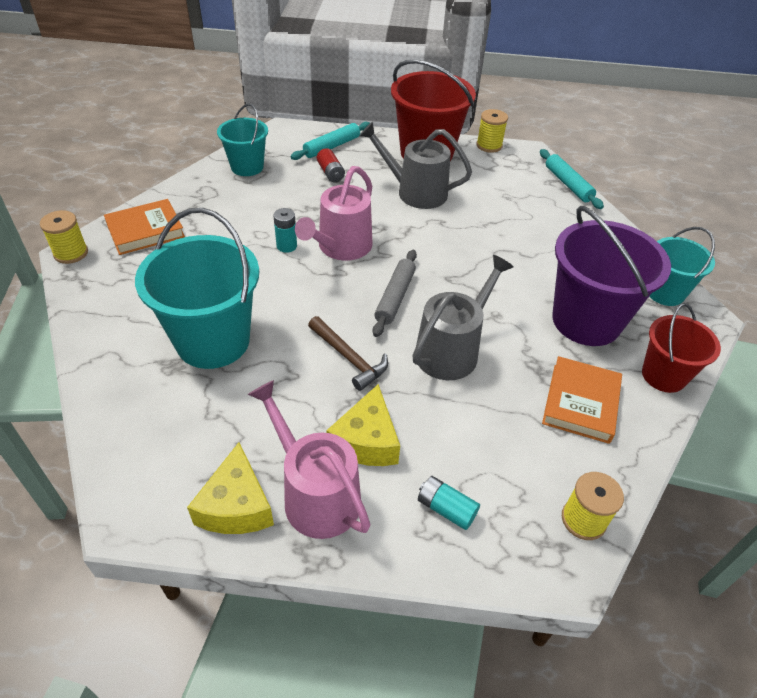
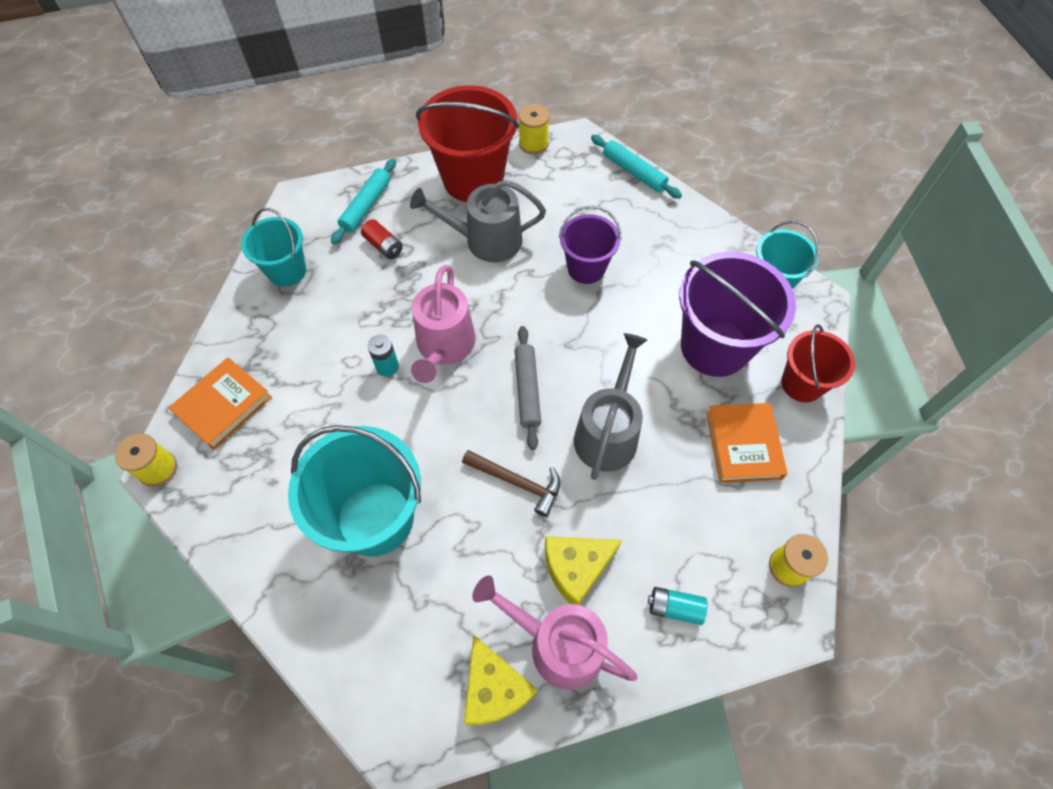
camera: 20 degrees left, 15 degrees up
yellow cheese [326,384,400,466] -> yellow cheese turned 75 degrees clockwise [545,536,622,605]
none -> purple bucket [559,205,621,284]

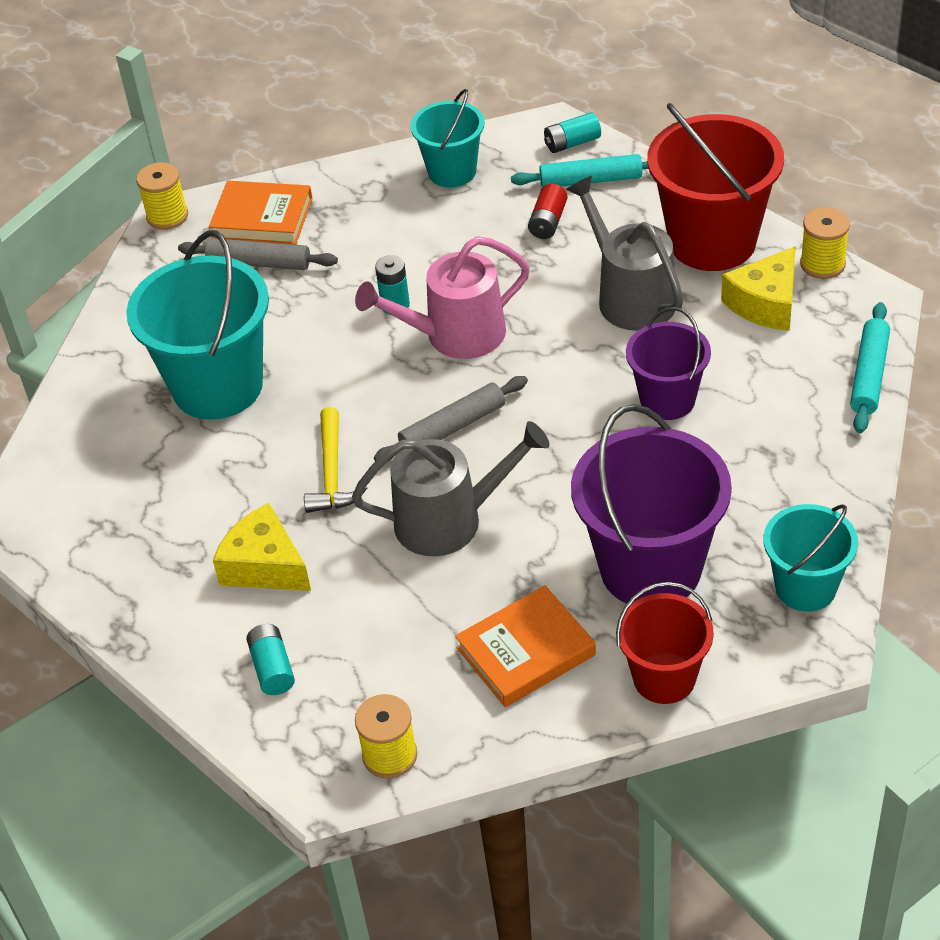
camera: 65 degrees right, 15 degrees down
brown hammer [462,450,560,517] -> yellow hammer [304,407,368,513]
yellow cheese [464,635,537,725] -> yellow cheese moved to [721,246,796,331]
pink watering can [472,575,638,690] -> none
none -> grey rolling pin [178,238,338,270]
none -> turquoise battery [544,112,601,153]

